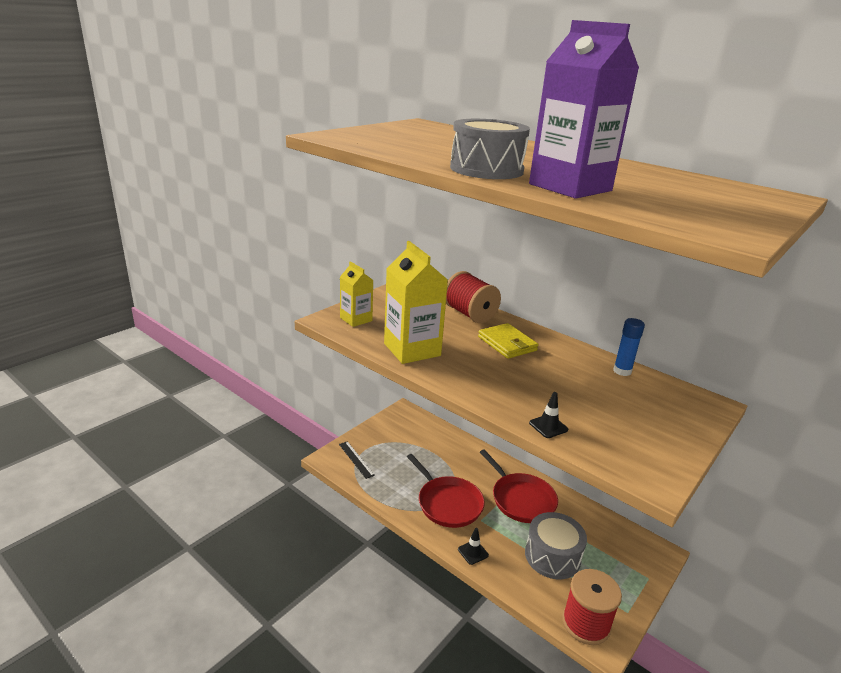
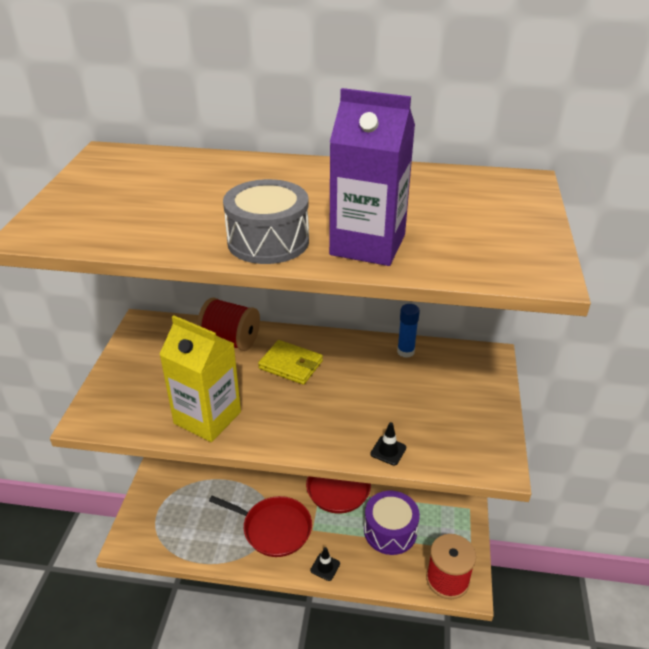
camera: 30 degrees left, 10 degrees up
black ruler [339,441,375,479] -> none
yellow carton [340,261,373,327] -> none
grey drum [525,512,587,579] -> purple drum [364,491,420,555]

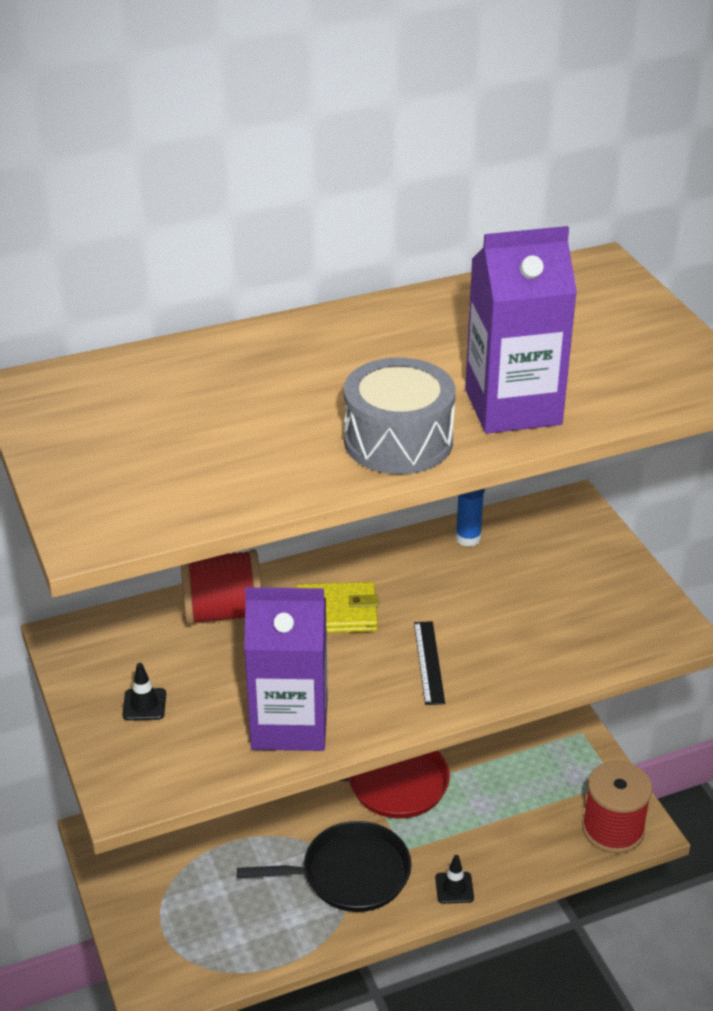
camera: 30 degrees left, 0 degrees up
yellow carton [159,315,241,442] -> purple carton [244,587,328,751]
red pan [209,496,312,557] -> black pan [237,821,411,912]
purple drum [364,491,420,555] -> none
black traffic cone [370,422,406,465] -> black traffic cone moved to [122,663,166,720]
none -> black ruler [414,621,445,705]

